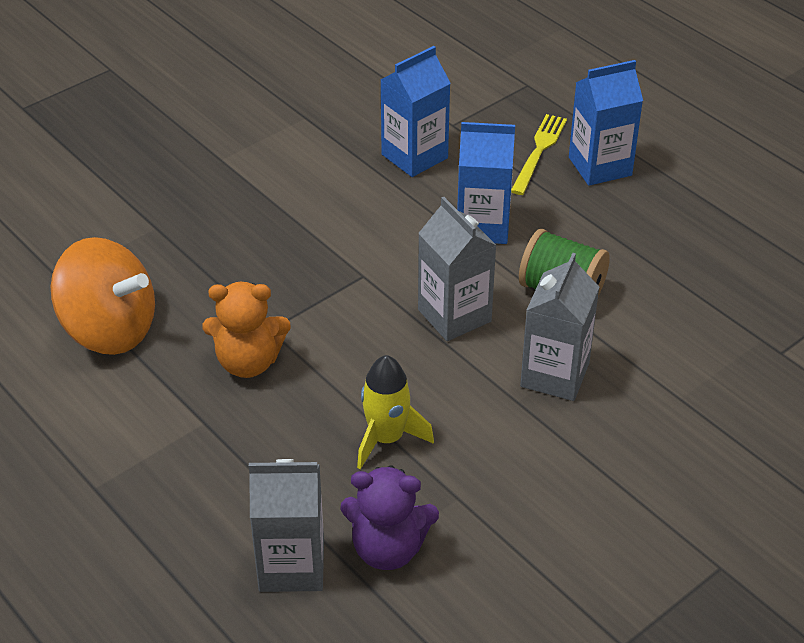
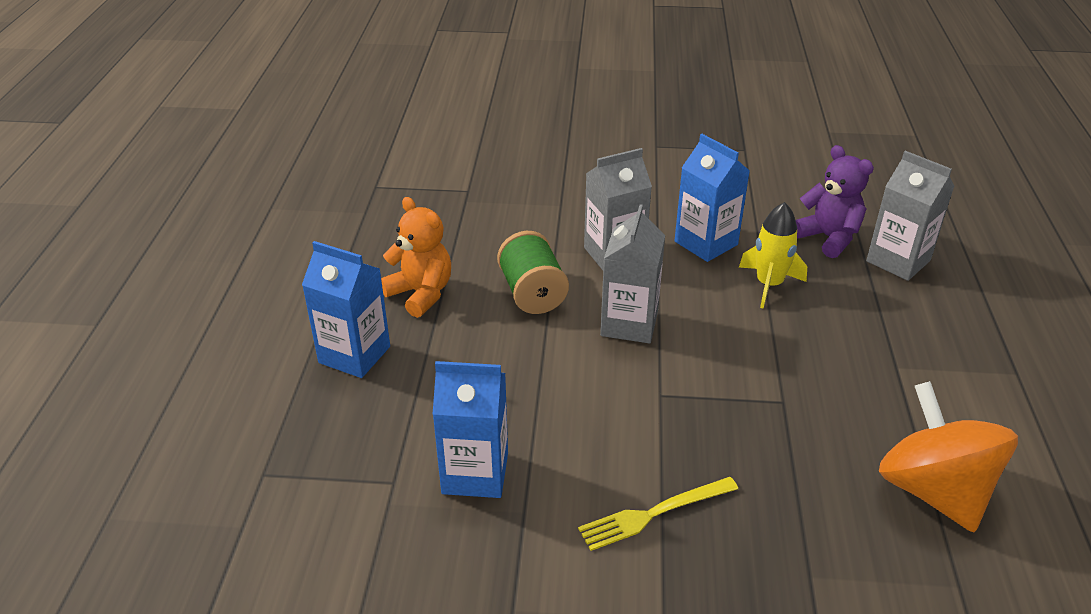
camera: 135 degrees left, 5 degrees down
orange teddy bear [203,282,290,378] -> orange teddy bear moved to [381,197,451,318]
blue carton [457,122,515,244] -> blue carton moved to [674,134,750,262]
yellow fork [511,114,567,195] -> yellow fork moved to [578,477,738,551]

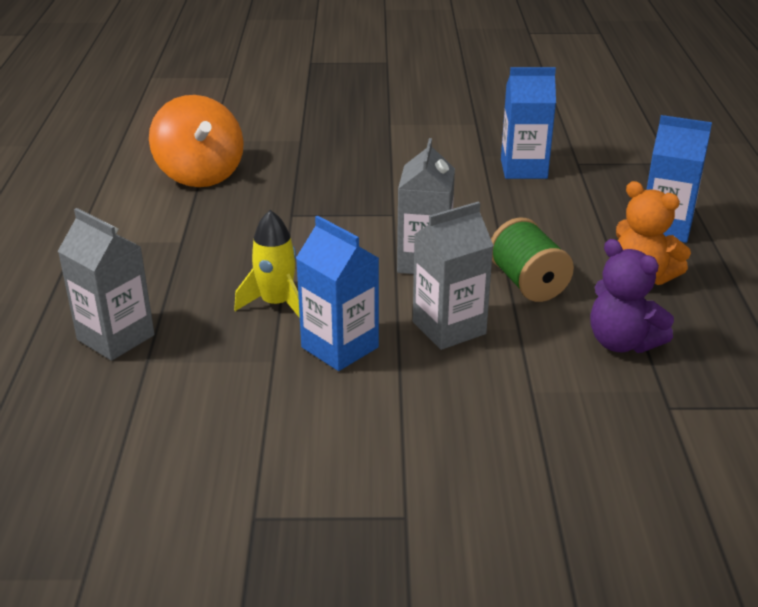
camera: 175 degrees right, 5 degrees down
yellow fork [578,477,738,551] -> none
purple teddy bear [796,145,874,258] -> purple teddy bear moved to [590,239,674,353]

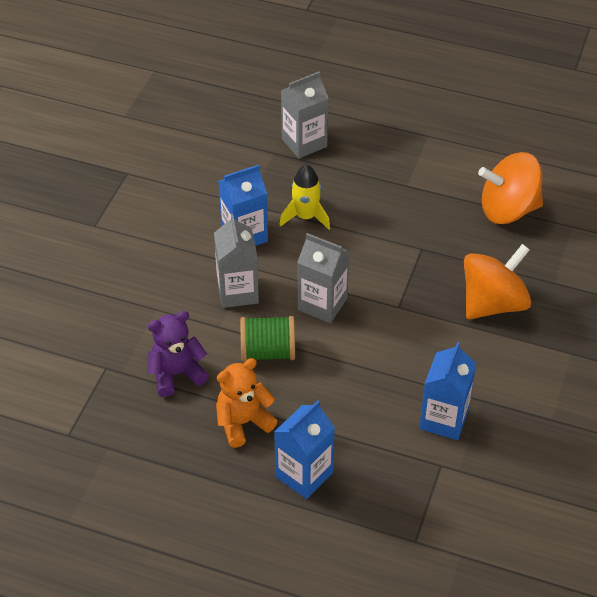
camera: 110 degrees right, 15 degrees up
none -> orange spinning top [464,244,531,319]

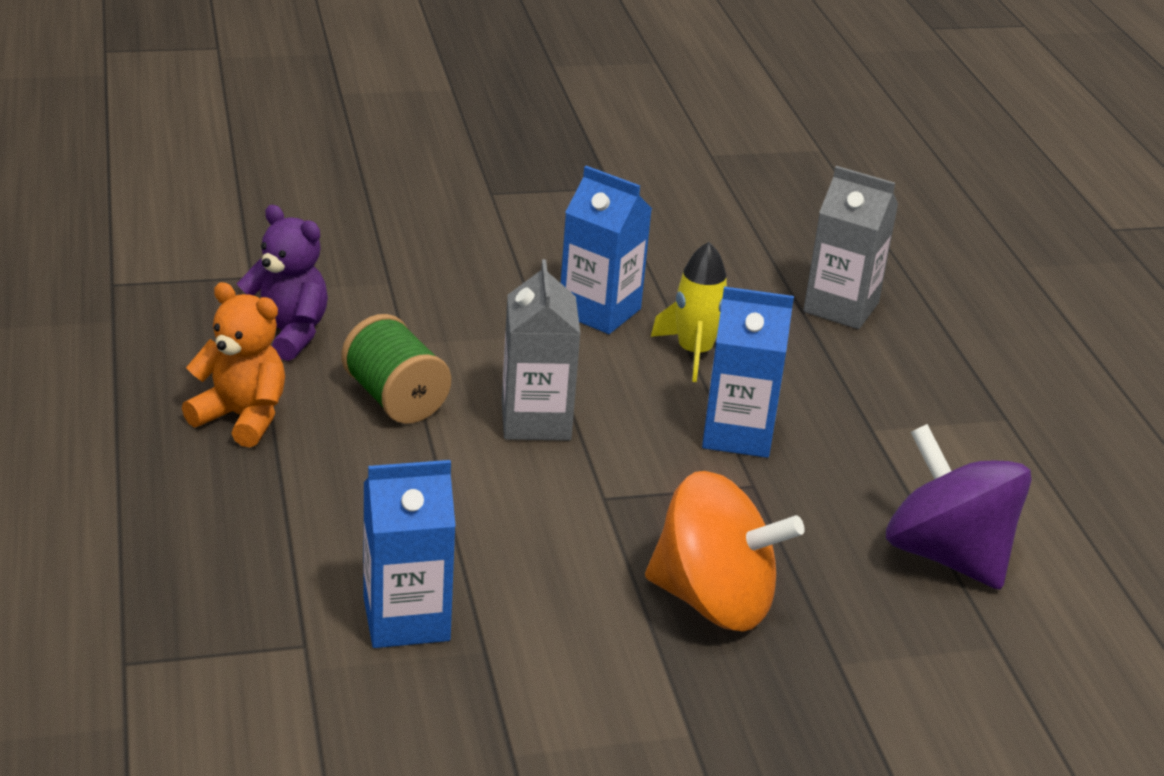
camera: 55 degrees right, 15 degrees down
grey carton [214,214,259,308] -> none
blue carton [274,401,335,499] -> blue carton moved to [702,287,794,458]
orange spinning top [478,152,543,224] -> purple spinning top [886,424,1032,590]

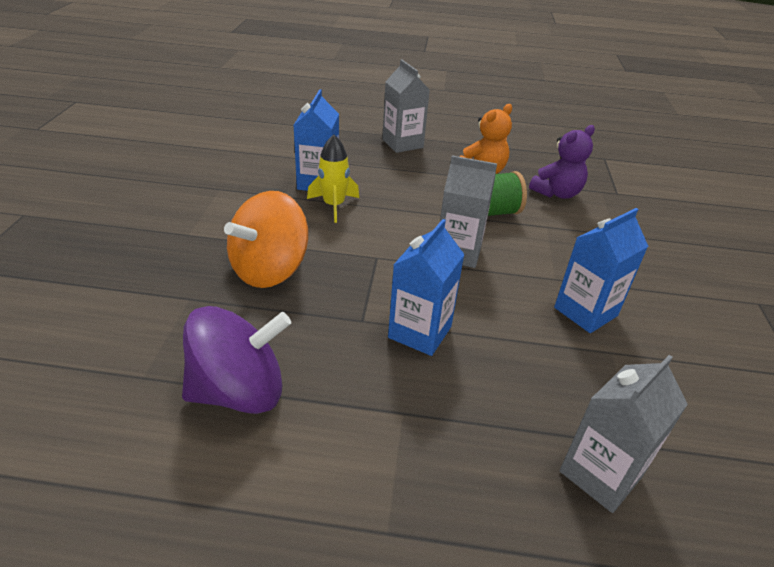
camera: 110 degrees right, 5 degrees up
yellow rocket [651,242,727,382] -> yellow rocket moved to [307,134,359,223]
none -> grey carton [382,60,430,153]

